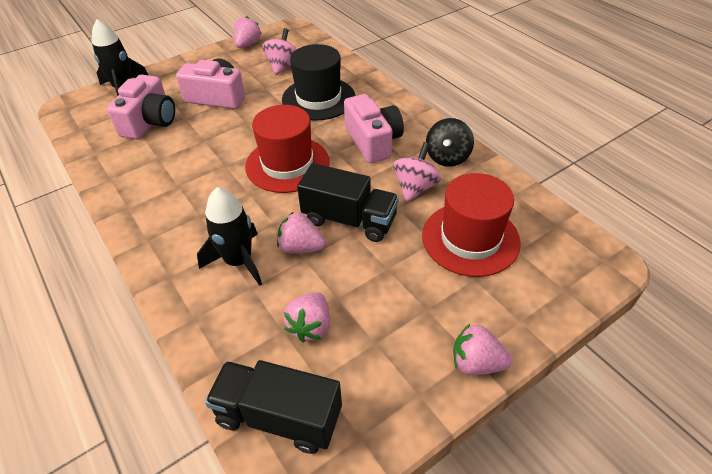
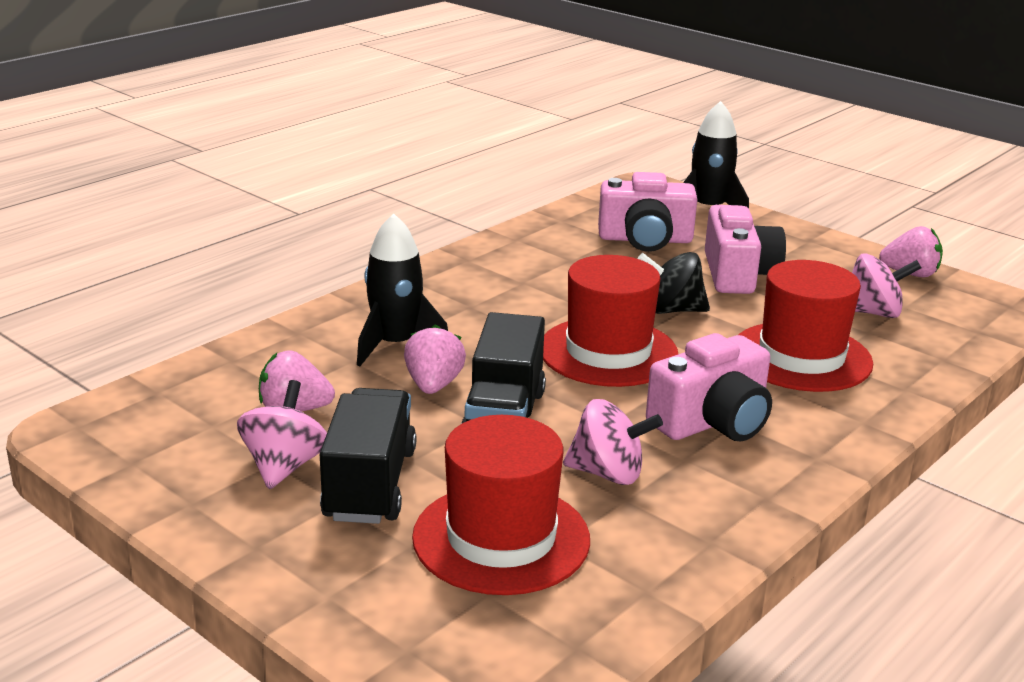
camera: 75 degrees right, 20 degrees down
black truck [205,360,342,454] -> black truck moved to [320,388,416,524]
black hat [282,44,355,121] -> red hat [739,260,873,392]
black spinning top [426,118,474,167] -> black spinning top moved to [637,252,710,314]
pink strawberry [453,324,512,375] -> none
none -> pink spinning top [237,380,327,489]

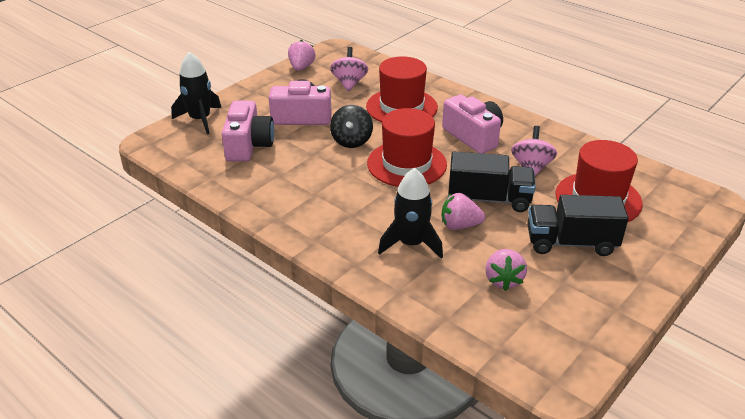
camera: 90 degrees left, 10 degrees up
pink spinning top [237,380,327,489] -> none

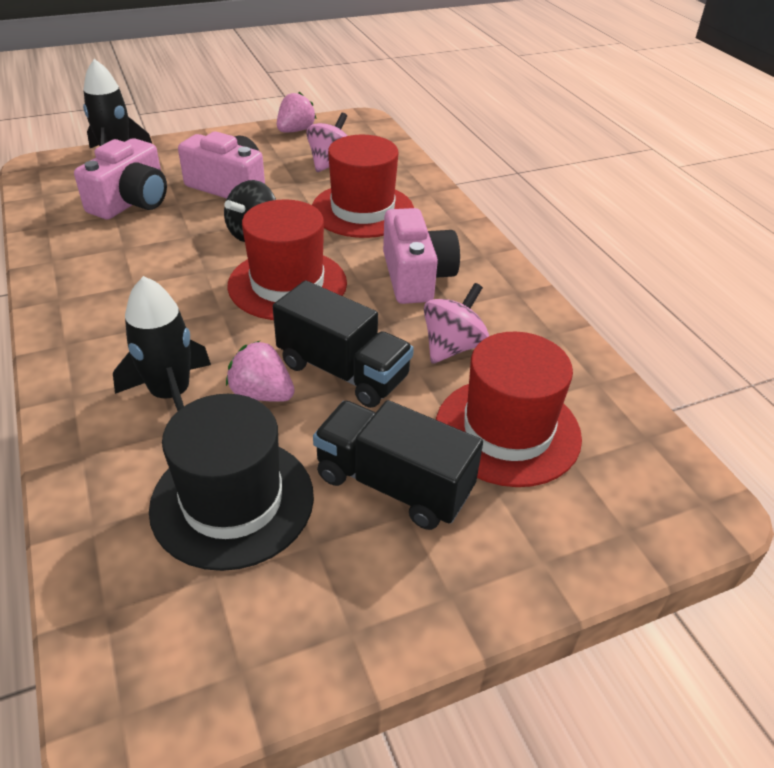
camera: 25 degrees right, 5 degrees up
pink strawberry [485,249,527,291] -> black hat [149,394,314,571]

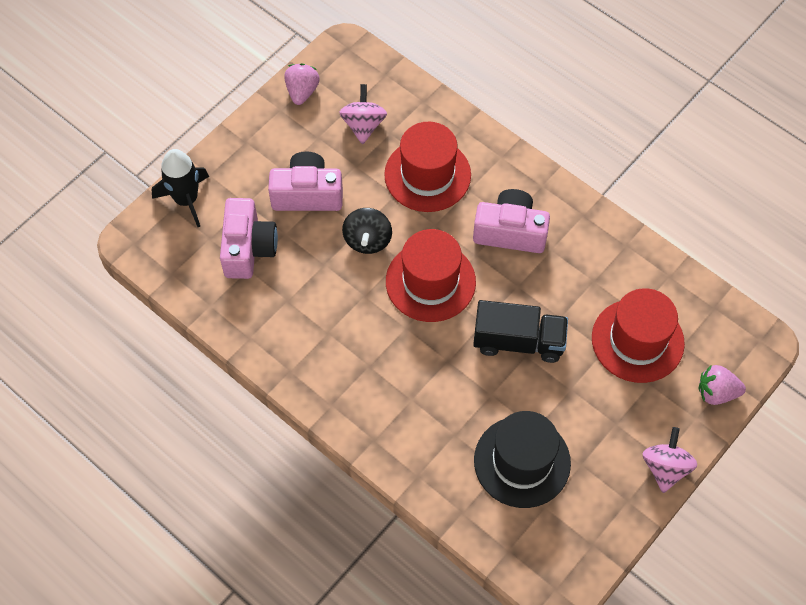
camera: 25 degrees left, 20 degrees up
black rocket [113,276,211,411] -> none
pink strawberry [226,341,295,402] -> pink strawberry moved to [698,365,746,405]
black truck [313,400,483,530] -> none
pink camera [383,208,460,304] -> pink camera turned 45 degrees counterclockwise [473,189,550,253]
pink spinning top [424,283,489,364] -> pink spinning top moved to [643,427,697,493]

